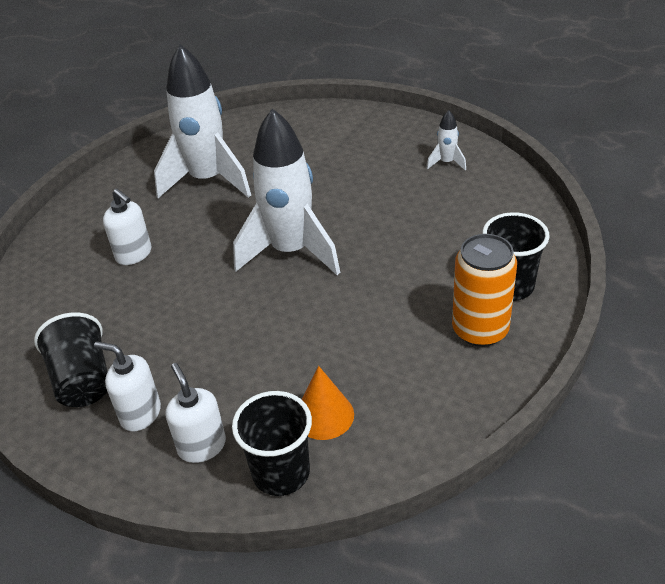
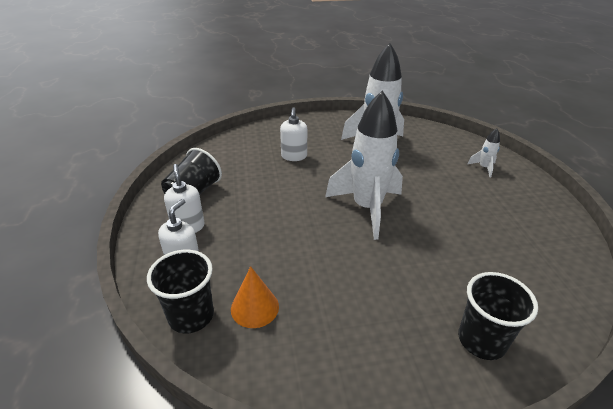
camera: 45 degrees right, 5 degrees down
white rocket [427,110,466,170] -> white rocket moved to [468,128,500,178]
orange can [452,234,517,347] -> none

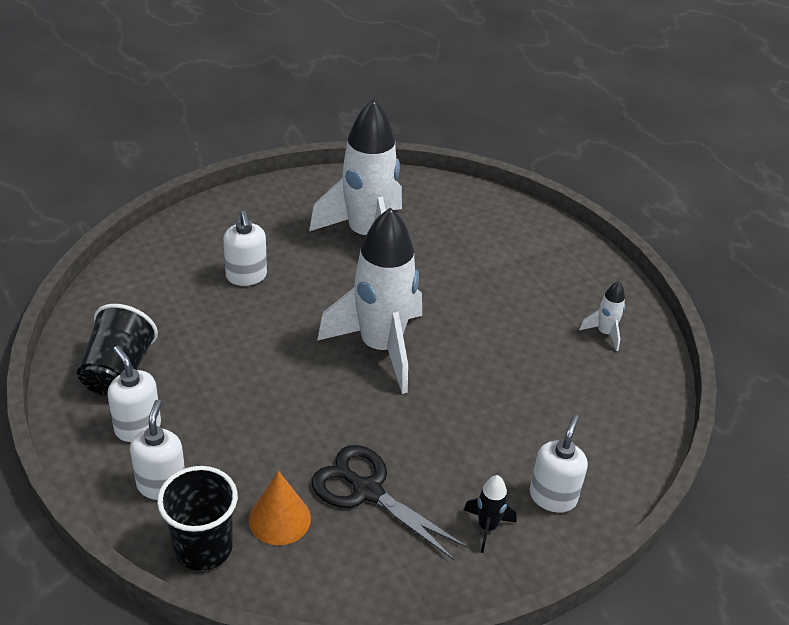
camera: 20 degrees left, 5 degrees up
black cup [458,272,538,360] -> white soap dispenser [529,415,588,513]
white rocket [468,128,500,178] -> white rocket moved to [579,281,625,351]
none -> black scissors [312,445,468,561]
none -> black rocket [464,475,517,553]

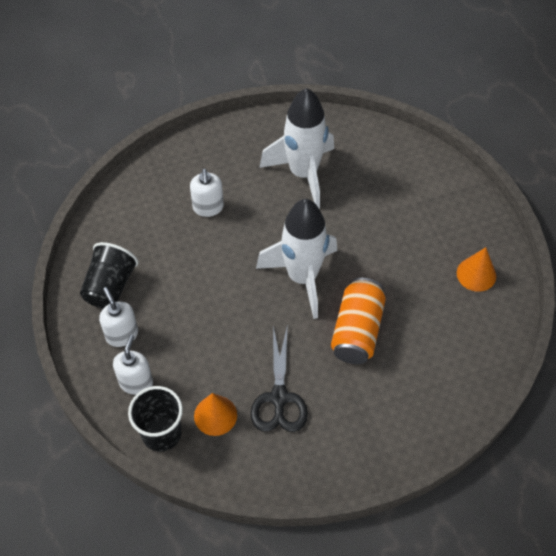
camera: 10 degrees right, 15 degrees up
black scissors [312,445,468,561] -> black scissors turned 135 degrees counterclockwise [250,324,308,432]
black rocket [464,475,517,553] -> none
white soap dispenser [529,415,588,513] -> none
white rocket [579,281,625,351] -> orange cone [457,247,496,292]
none -> orange can [331,278,386,364]

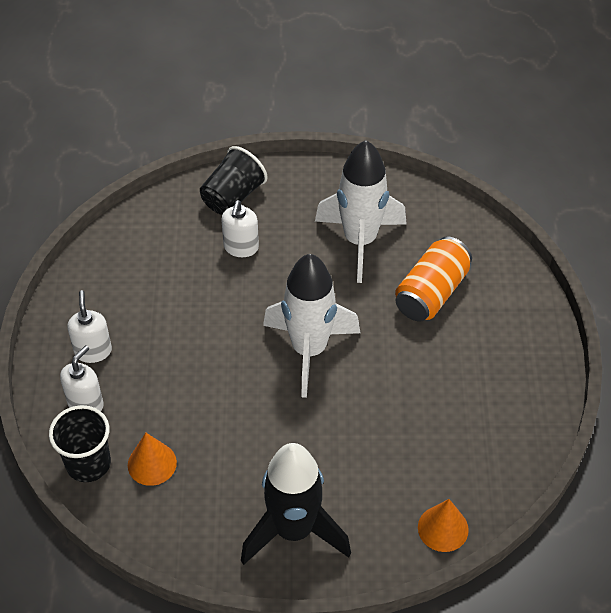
camera: 20 degrees right, 5 degrees down
black cup [80,242,138,309] -> black cup moved to [200,146,268,215]
black scissors [250,324,308,432] -> none
orange can [331,278,386,364] -> orange can moved to [395,236,472,321]
orange cone [457,247,496,292] -> orange cone moved to [418,499,469,552]
none -> black rocket [241,443,351,565]

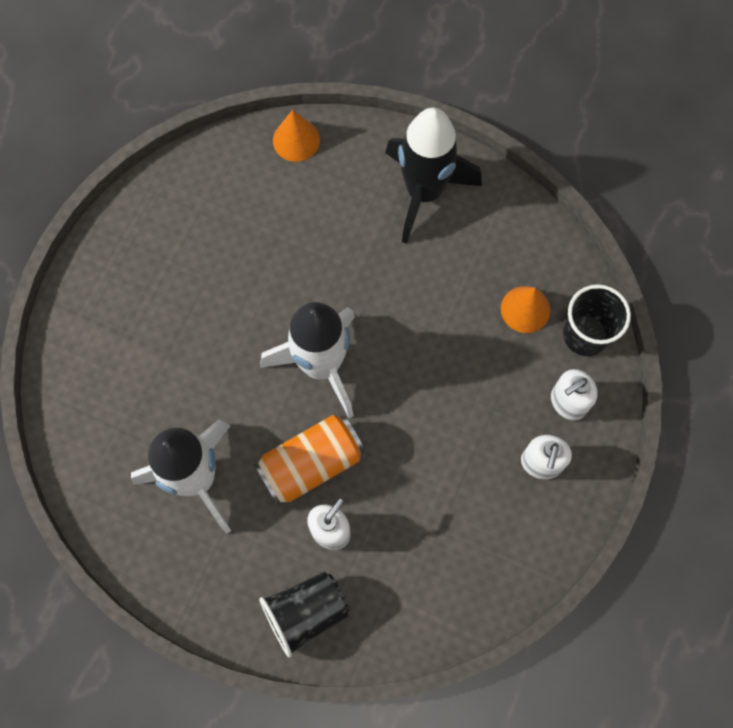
camera: 155 degrees left, 20 degrees up
orange can [395,236,472,321] -> orange can moved to [254,415,365,504]

